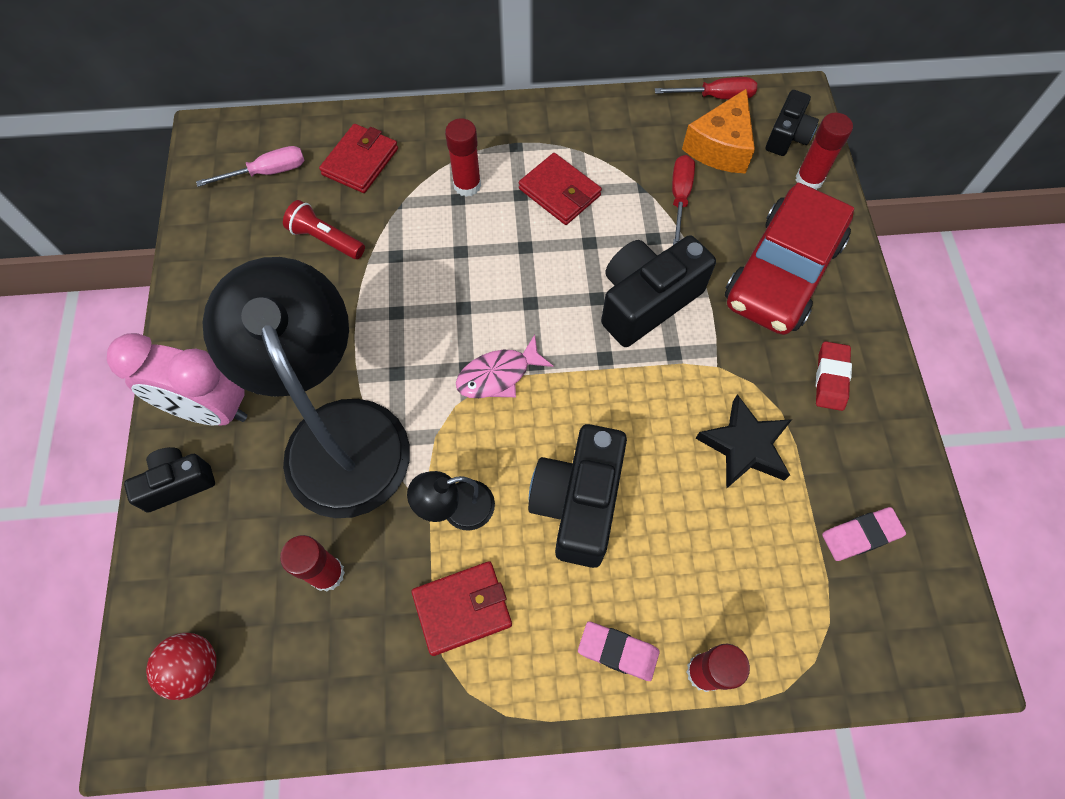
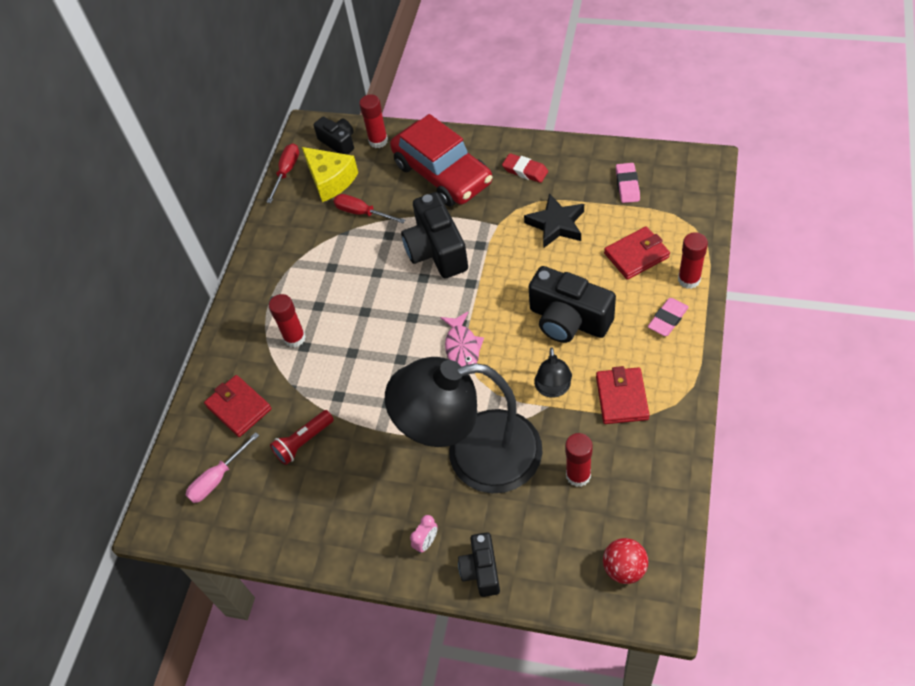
camera: 65 degrees left, 10 degrees down
pink clock [107,333,247,425] -> pink clock [410,515,438,553], size x0.41
pink screwdriver [196,146,305,187] -> pink screwdriver turned 135 degrees counterclockwise [186,432,259,503]
red wallet [519,153,602,225] -> red wallet moved to [604,226,670,280]
orange cheese [682,88,755,174] -> yellow cheese [302,147,358,202]

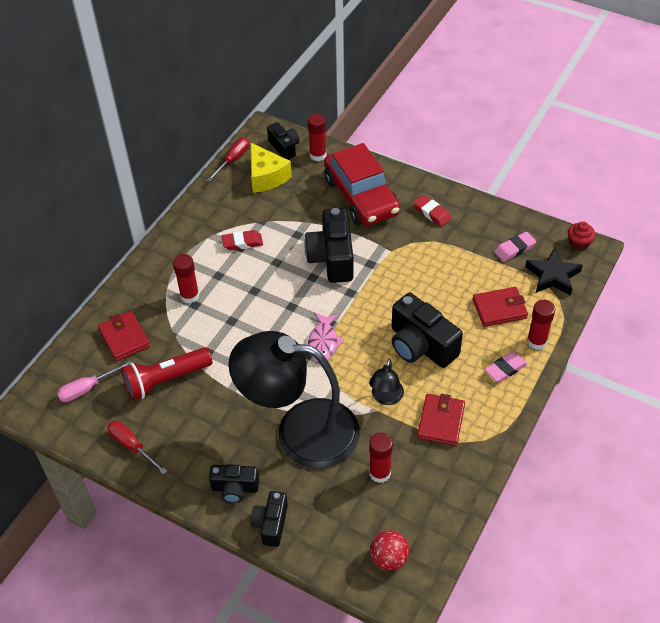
camera: 10 degrees right, 5 degrees down
red flashlight [270,410,334,465] -> red flashlight [121,347,212,401], size x1.54
red screwdriver [333,194,405,223] -> red screwdriver moved to [108,421,167,474]
pink clock [410,515,438,553] -> black camera [209,464,259,503]
black star [524,193,584,248] -> black star moved to [525,248,583,296]
pink eraser [616,163,640,203] -> pink eraser turned 45 degrees clockwise [494,232,536,262]
none -> red eraser [222,230,263,250]
none -> red cupcake [568,222,595,251]

